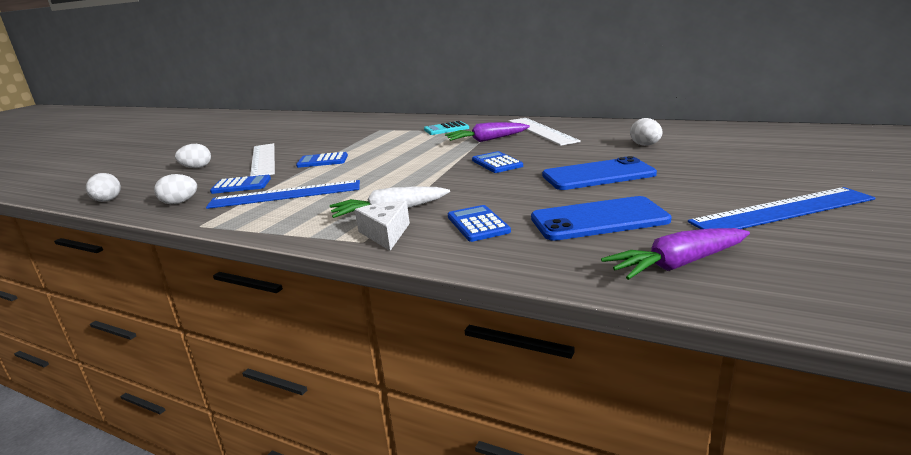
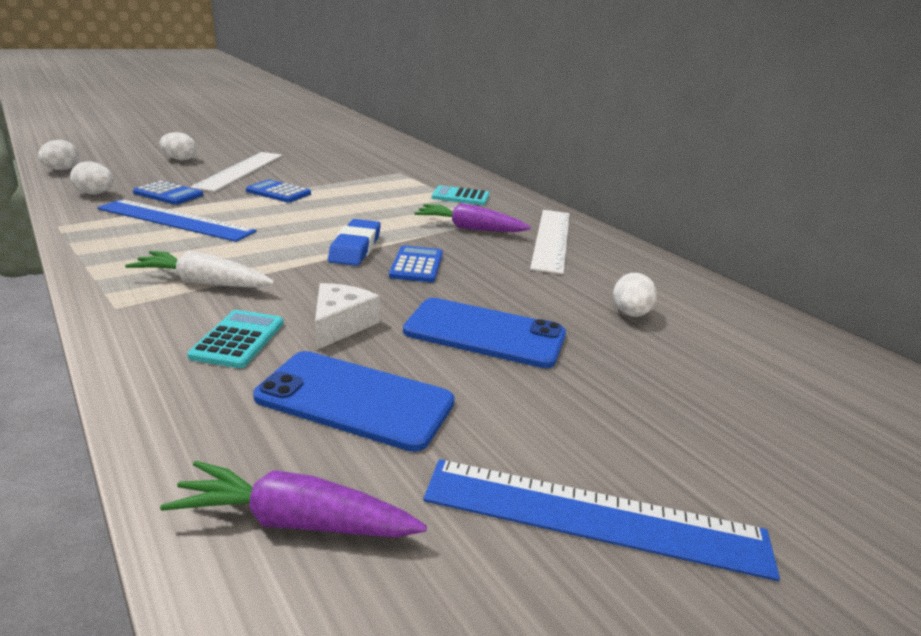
camera: 25 degrees right, 5 degrees up
white cheese [355,201,410,251] -> white cheese moved to [315,283,380,350]
blue calculator [448,205,511,242] -> turquoise calculator [187,310,284,368]
none -> blue eraser [328,219,381,266]

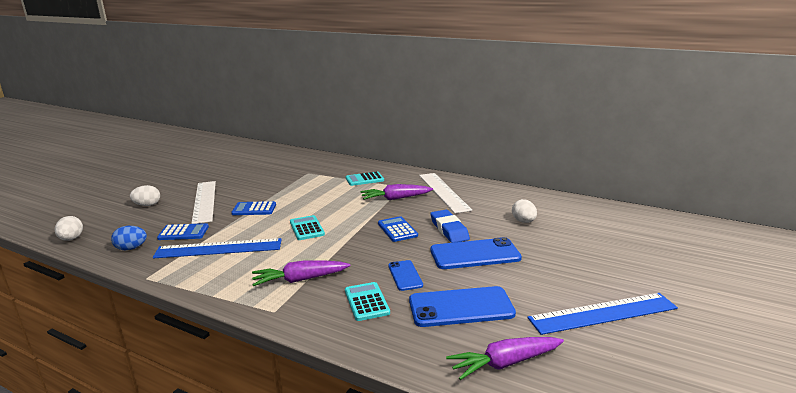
camera: 25 degrees left, 5 degrees down
white egg [70,161,114,195] -> blue egg [111,226,147,250]
white carrot [125,251,275,288] -> purple carrot [252,260,350,286]
white cheese [315,283,380,350] -> blue phone [388,260,423,291]
blue eraser [328,219,381,266] -> blue eraser moved to [430,210,470,243]
none -> turquoise calculator [290,215,325,240]

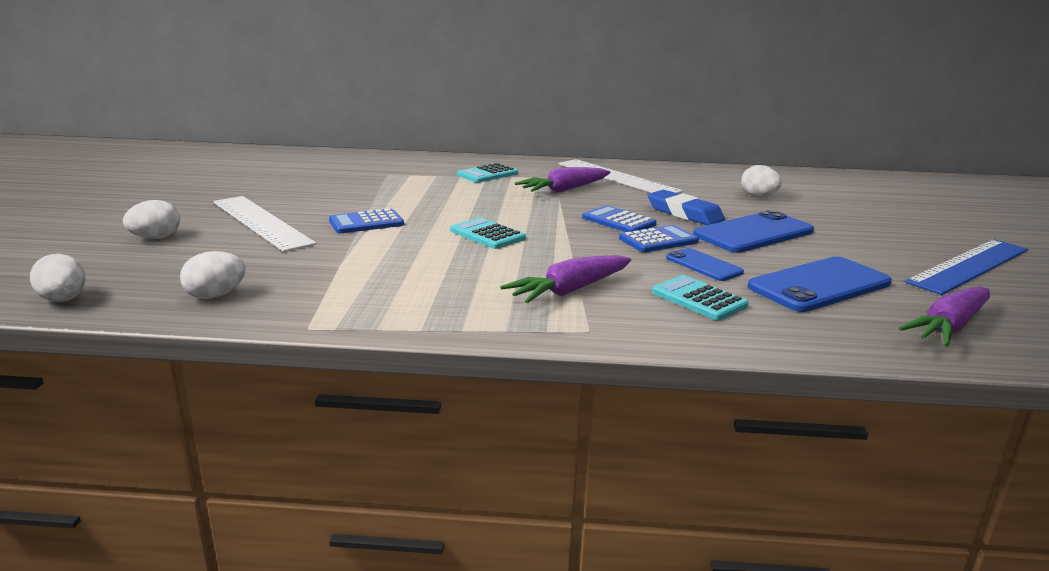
camera: 25 degrees left, 0 degrees up
blue egg [111,226,147,250] -> white egg [180,251,246,299]
blue ruler [153,238,282,259] -> none
blue calculator [157,223,209,240] -> blue calculator moved to [619,225,699,252]

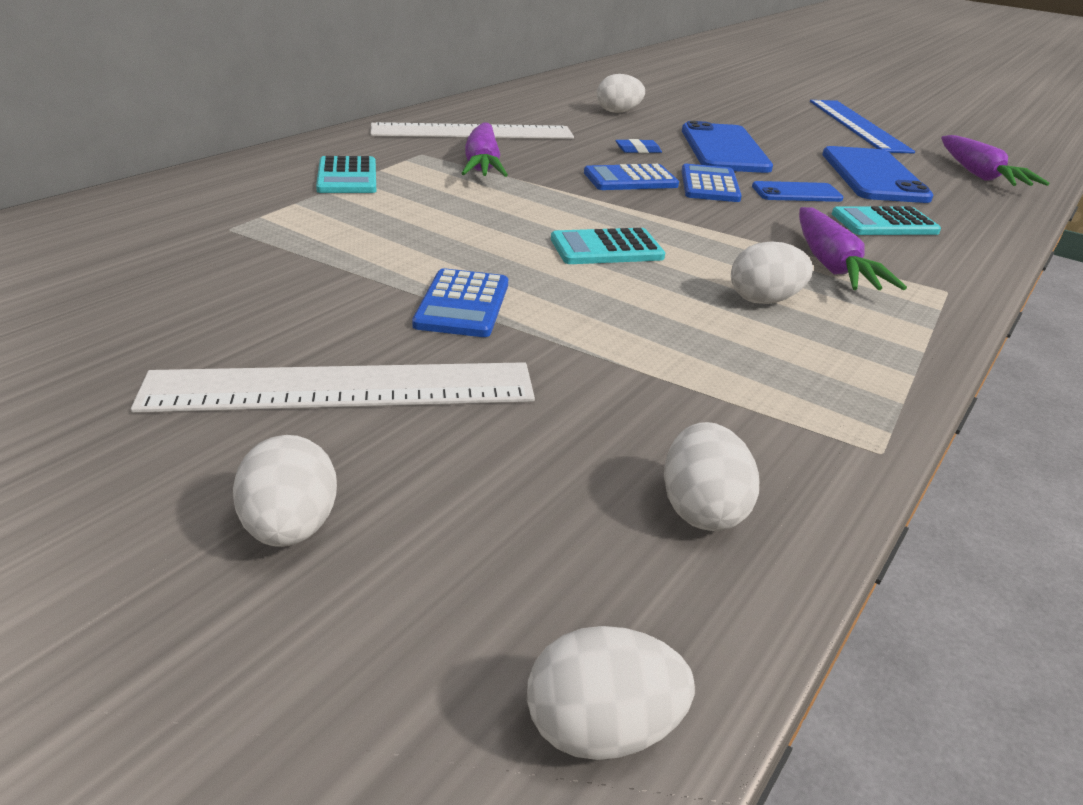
camera: 60 degrees left, 10 degrees up
blue eraser [648,190,725,225] -> blue eraser [615,139,662,153], size x0.48
none -> white egg [731,242,813,304]

